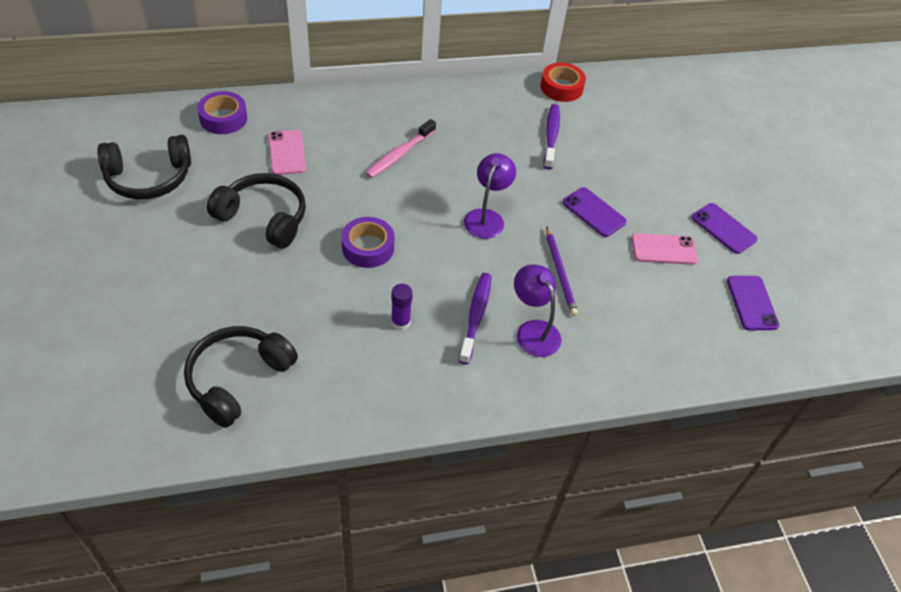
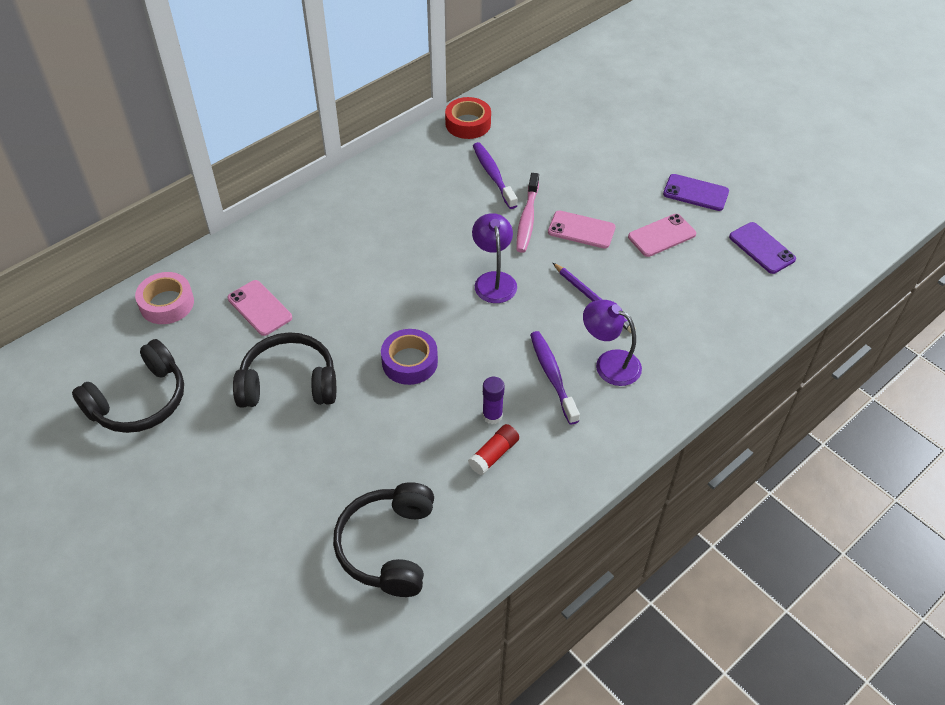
camera: 25 degrees left, 0 degrees up
purple tape [197,91,247,134] -> pink tape [135,272,194,324]
pink toothbrush [366,119,436,178] -> pink toothbrush moved to [516,173,539,253]
purple phone [562,187,627,237] -> pink phone [548,211,616,249]
none -> red glue stick [468,424,519,475]

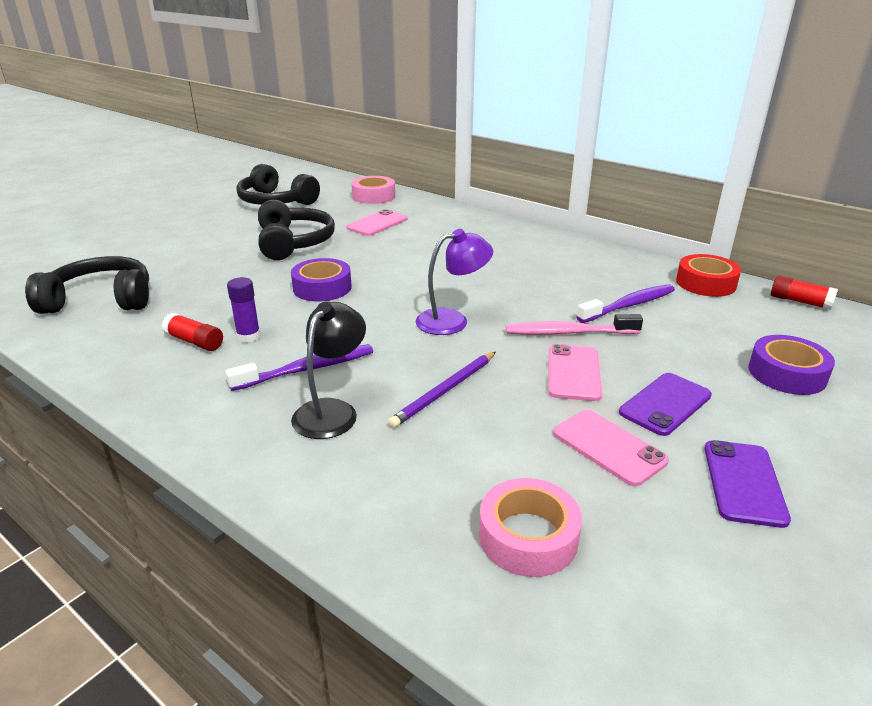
camera: 80 degrees right, 20 degrees down
purple lamp [583,300,642,386] -> black lamp [291,302,366,439]
purple phone [729,222,796,274] -> purple phone moved to [619,373,712,436]
none -> pink tape [479,478,582,577]
none -> purple tape [748,335,835,395]
none -> red glue stick [771,276,838,310]

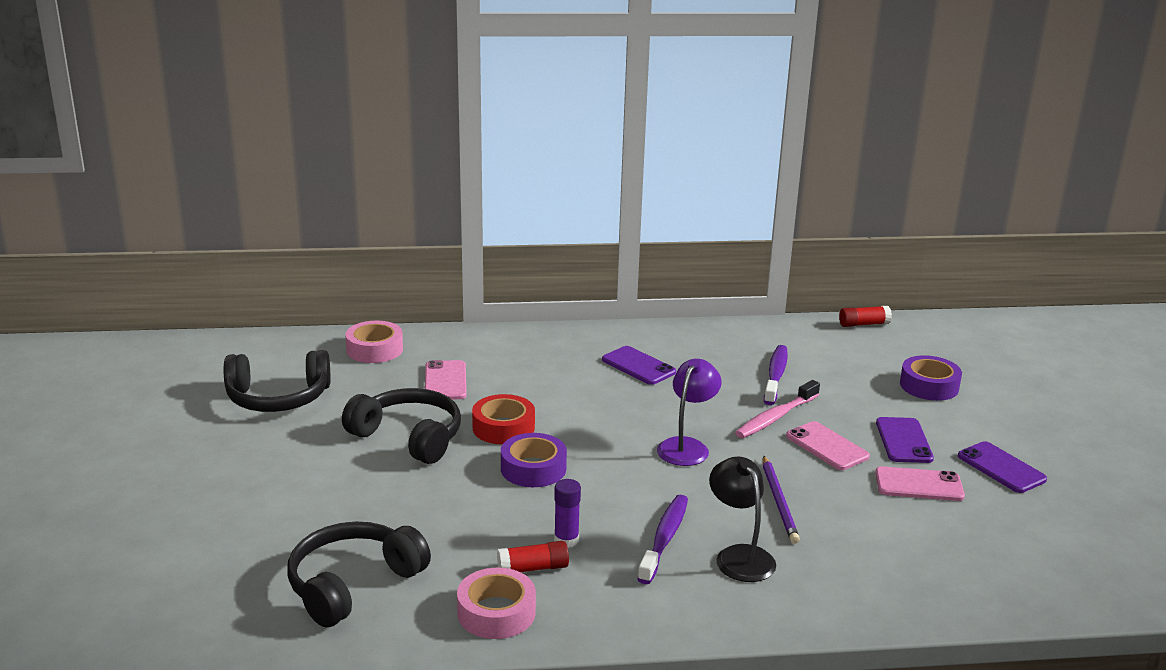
camera: 45 degrees left, 5 degrees down
pink tape [479,478,582,577] -> pink tape moved to [457,568,536,639]
red tape [676,254,741,297] -> red tape moved to [472,394,535,445]
none -> purple phone [602,346,676,385]

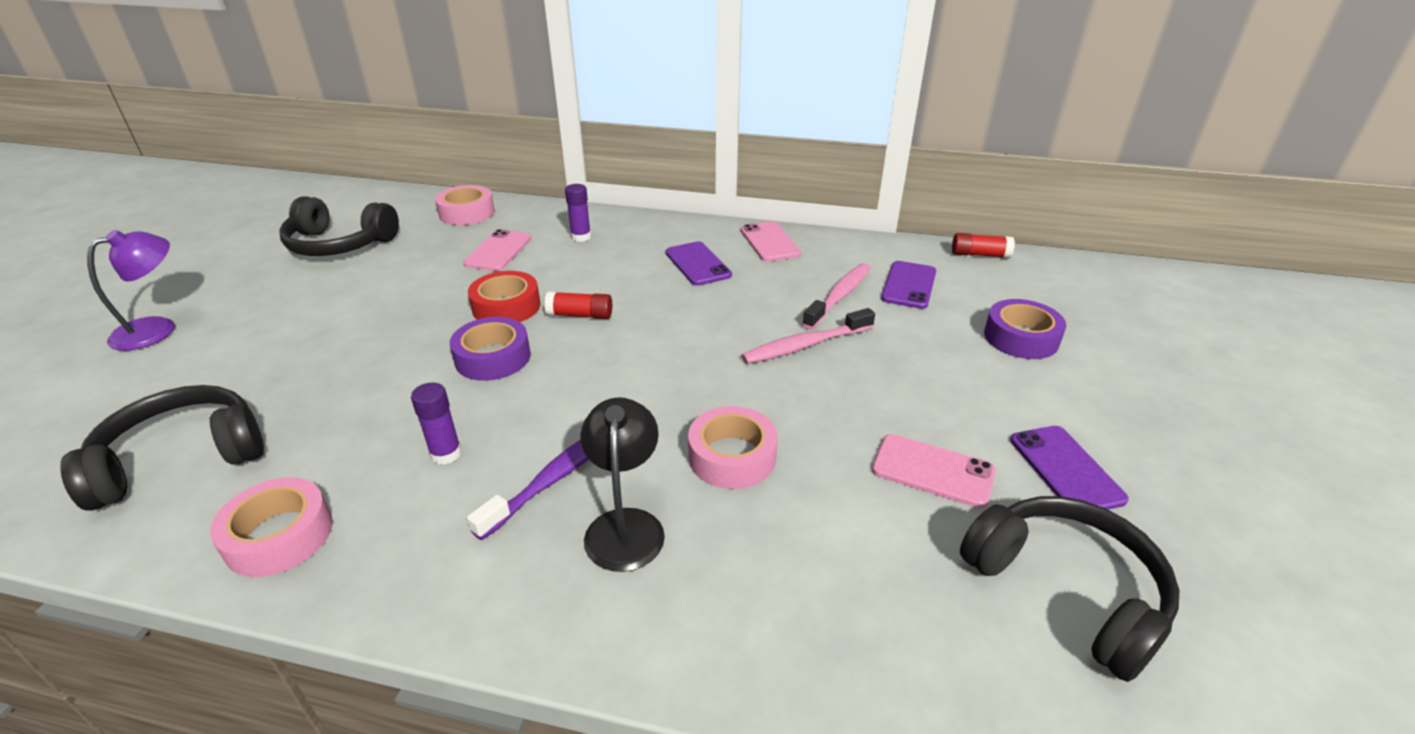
camera: 20 degrees right, 10 degrees up
black headphones [342,388,461,464] -> black headphones moved to [960,496,1180,682]
red glue stick [497,541,569,572] -> red glue stick moved to [545,291,612,319]
purple lamp [657,359,721,466] -> purple lamp moved to [87,230,175,351]
purple pencil [763,456,800,544] -> pink tape [688,406,778,489]
purple toothbrush [764,345,788,405] -> pink toothbrush [802,263,871,330]
pink phone [786,421,870,470] -> pink phone moved to [741,222,801,261]
purple phone [876,417,934,463] -> purple phone moved to [881,261,936,309]
none -> purple glue stick [565,184,591,242]

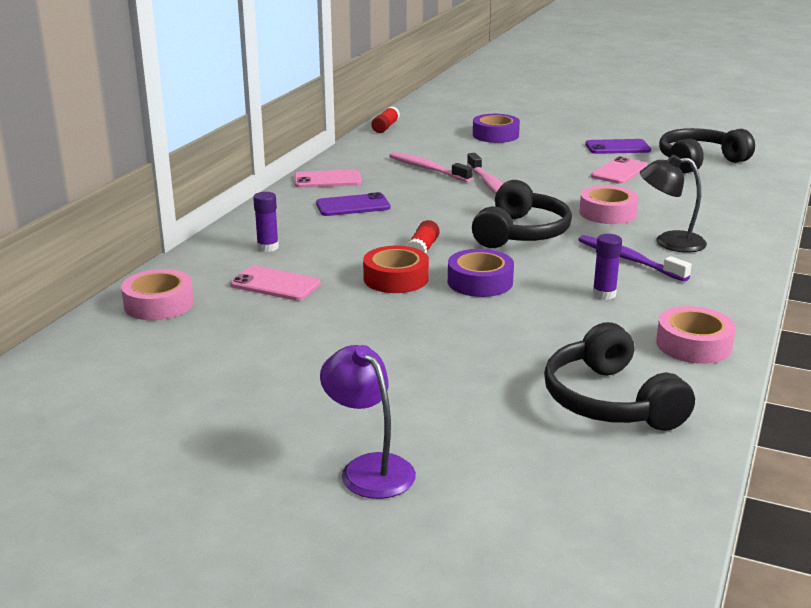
camera: 80 degrees left, 10 degrees down
black headphones [279,196,399,256] -> black headphones moved to [472,180,572,248]
purple phone [881,261,936,309] -> none

